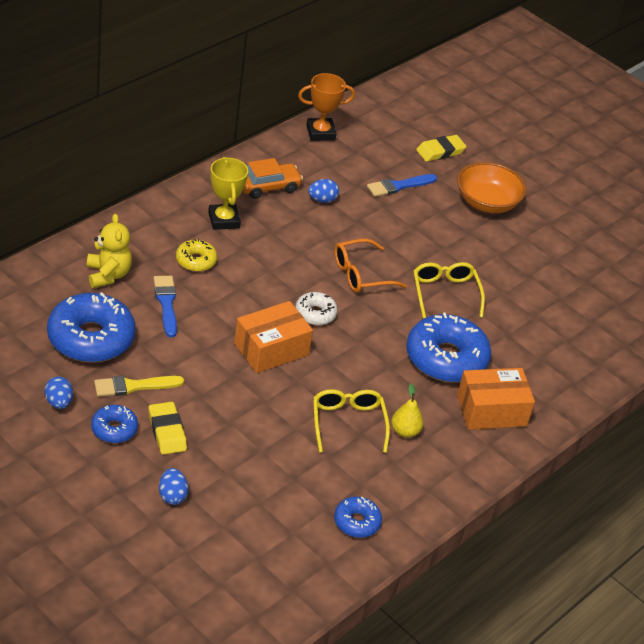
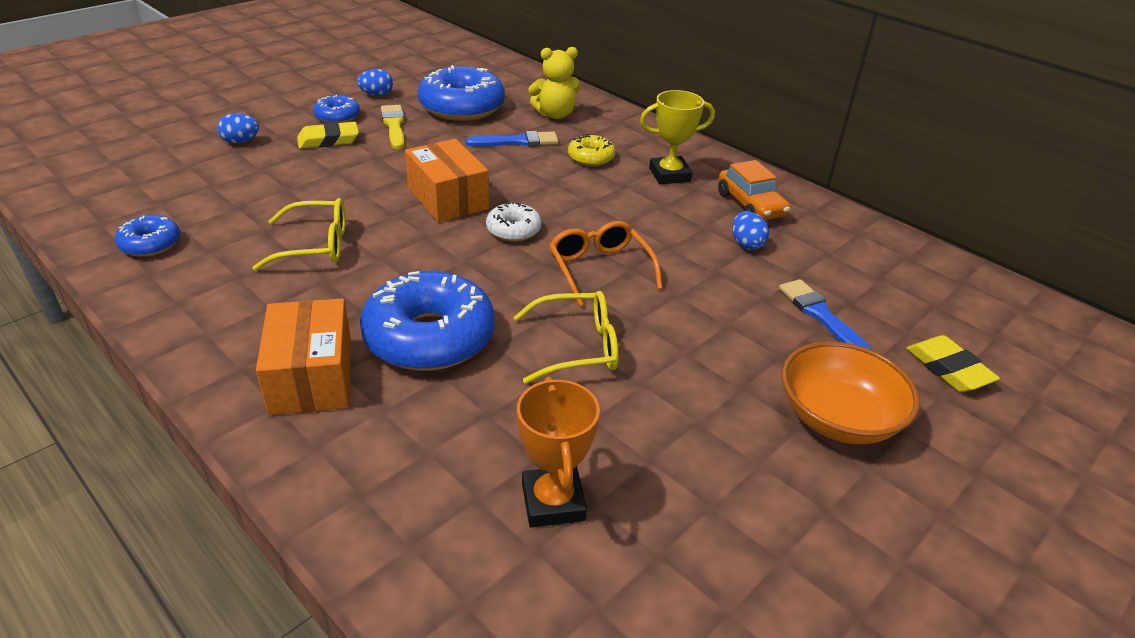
camera: 95 degrees right, 5 degrees down
orange trophy [298,73,355,141] -> orange trophy moved to [517,376,600,528]
yellow pear [391,384,423,438] -> none

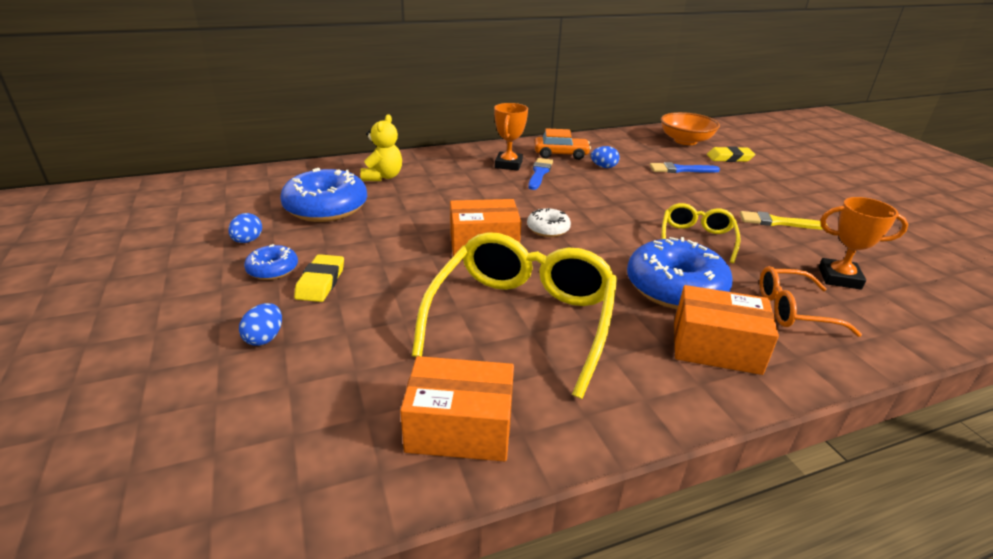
camera: 65 degrees left, 5 degrees down
blue donut [115,215,180,257] -> orange box [400,356,514,462]
yellow glasses [253,198,346,271] -> yellow glasses [412,232,617,399], size x1.89
yellow brush [381,105,405,149] -> yellow brush moved to [740,211,828,230]
blue brush [465,131,558,147] -> blue brush moved to [528,158,553,190]
orange glasses [549,221,663,306] -> orange glasses moved to [760,266,862,337]
yellow donut [568,134,616,166] -> none
yellow trophy [640,90,715,184] -> orange trophy [494,103,528,171]
orange bowl [782,341,920,444] -> orange bowl moved to [661,112,720,145]

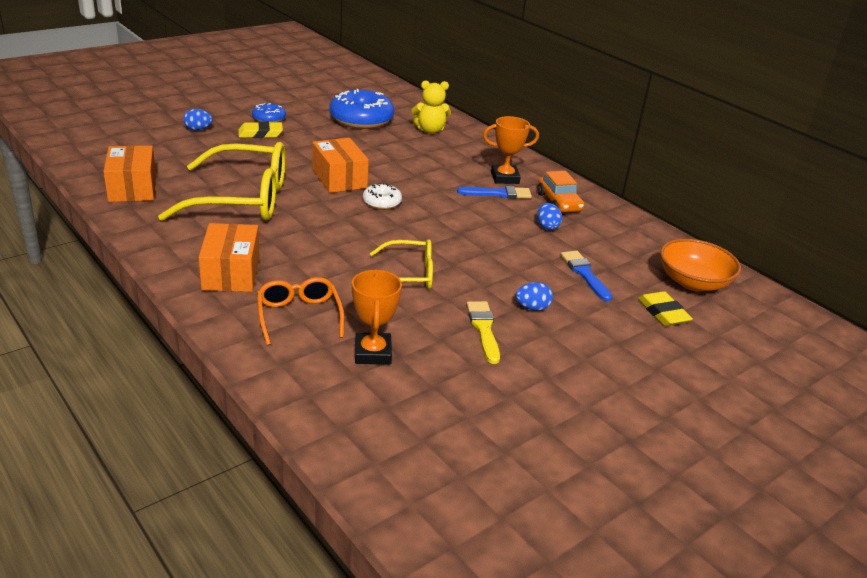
camera: 70 degrees right, 0 degrees up
blue egg [228,213,262,243] -> blue egg moved to [515,282,553,311]
blue donut [627,237,733,309] -> none

